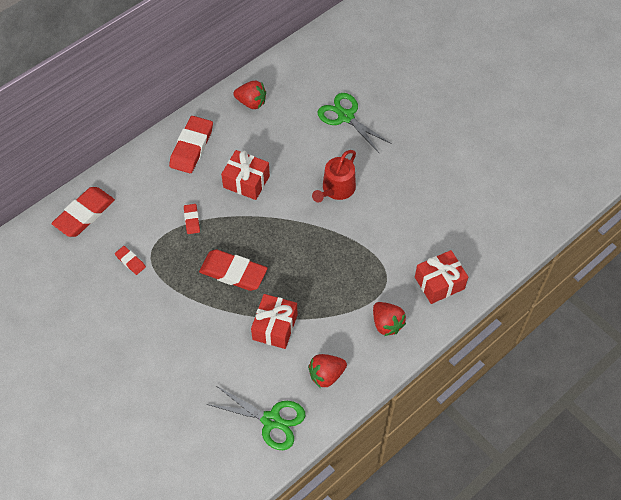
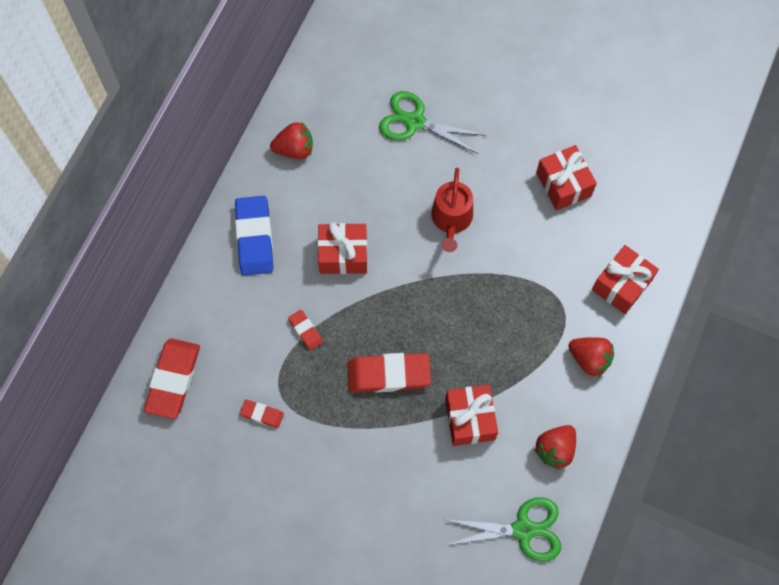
camera: 25 degrees left, 10 degrees up
red eraser [169,116,213,173] -> blue eraser [235,196,273,275]
none -> red gift [536,145,597,211]

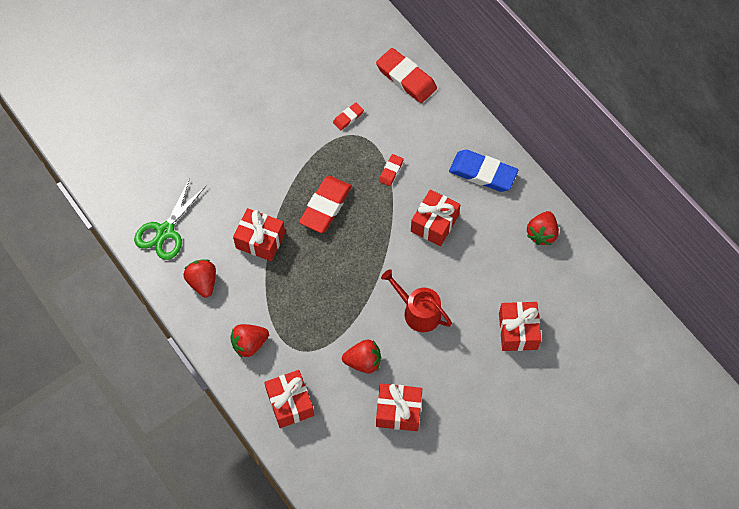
camera: 120 degrees right, 5 degrees down
red eraser [288,310,323,351] -> red eraser turned 60 degrees counterclockwise [379,154,403,186]
green scissors [379,91,486,154] -> red gift [499,302,541,351]
none -> red strawberry [342,340,381,373]

